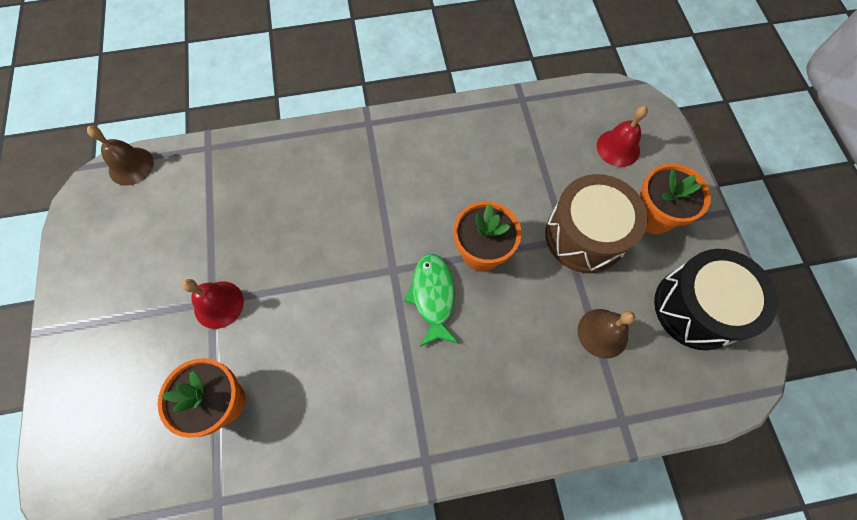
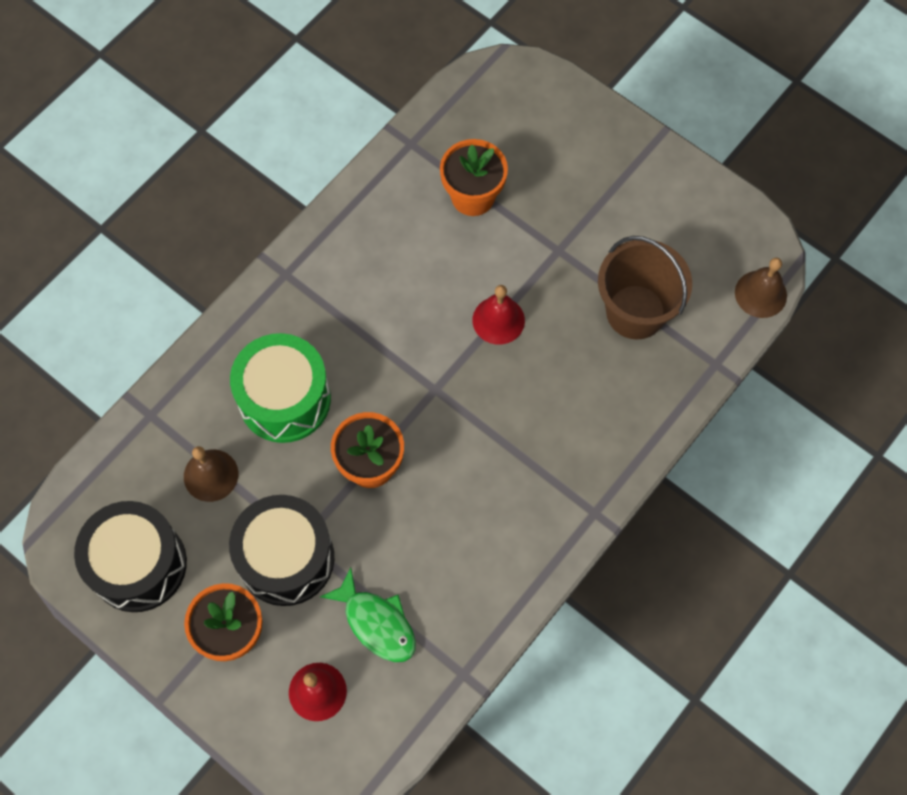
camera: 140 degrees right, 0 degrees up
red bell [182,279,244,329] -> red bell moved to [473,285,525,345]
green fish [404,254,459,347] -> green fish moved to [320,567,416,662]
brown drum [545,174,648,273] -> black drum [229,495,334,606]
none -> green drum [230,333,331,443]
none -> brown bucket [598,236,692,339]

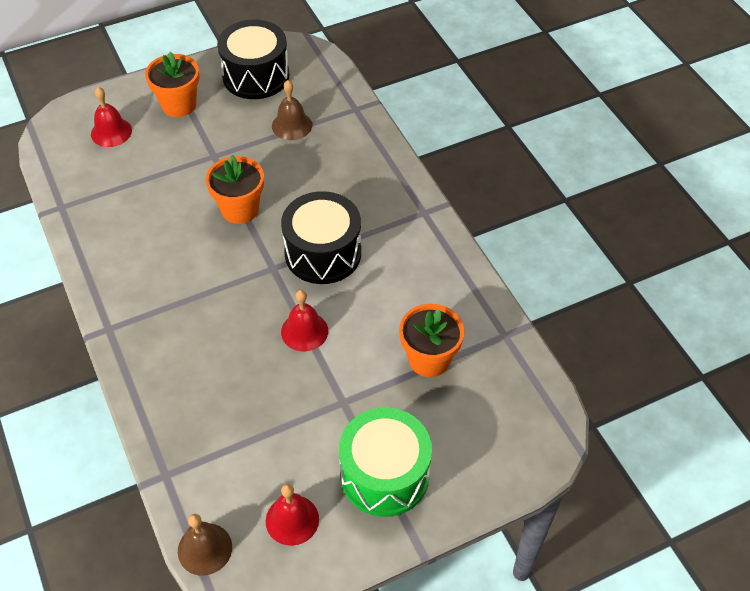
camera: 115 degrees right, 15 degrees down
black drum [229,495,334,606] -> black drum moved to [281,191,361,284]
green drum [230,333,331,443] -> green drum moved to [339,407,432,517]
green fish [320,567,416,662] -> none
brown bucket [598,236,692,339] -> none
none -> red bell [266,484,319,546]

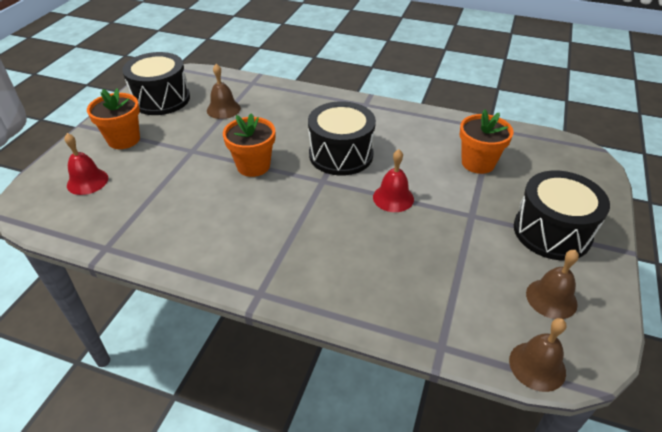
camera: 45 degrees left, 10 degrees down
red bell [266,484,319,546] -> brown bell [526,250,579,319]
green drum [339,407,432,517] -> black drum [514,170,610,261]

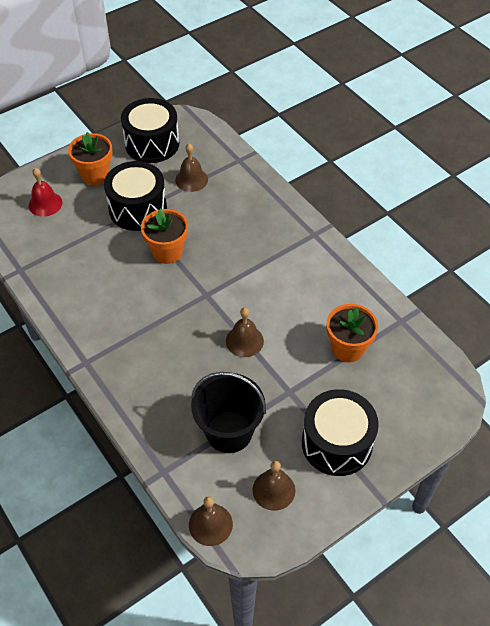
camera: 35 degrees right, 10 degrees up
black drum [308,101,376,176] -> black drum moved to [104,161,167,231]
red bell [373,149,414,212] -> brown bell [226,308,264,357]
none -> black bucket [191,372,266,453]

